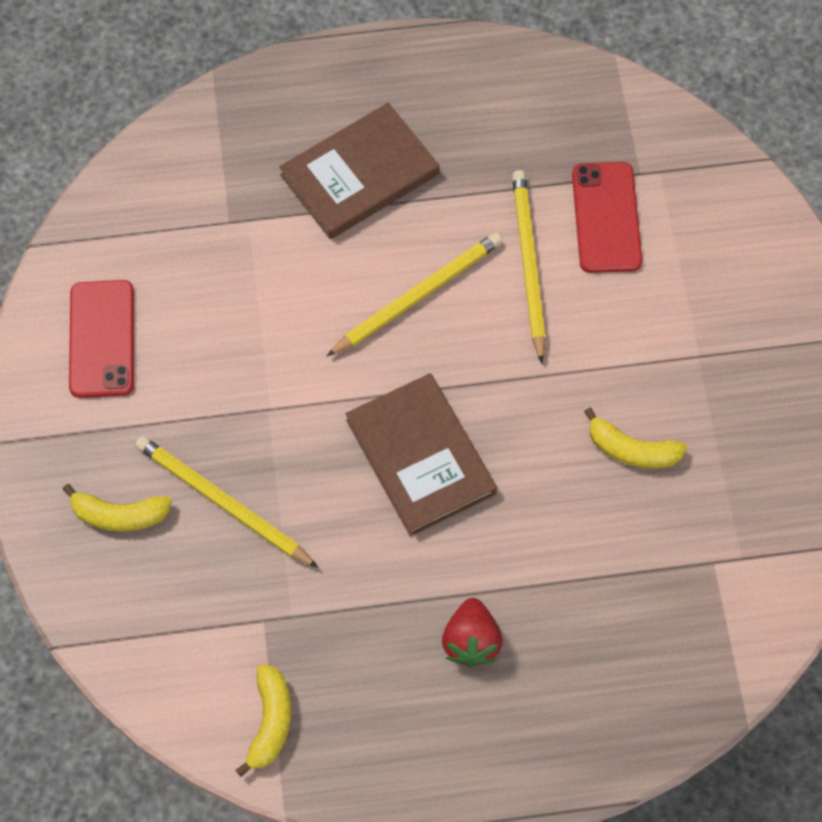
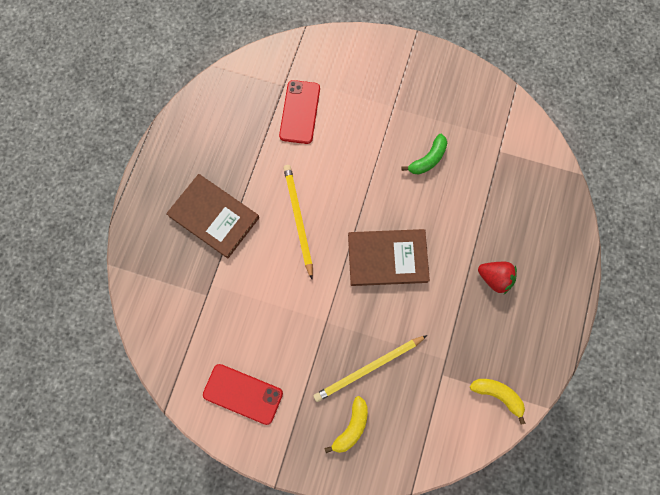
camera: 65 degrees left, 10 degrees up
brown book [279,103,439,239] -> brown book turned 45 degrees counterclockwise [166,174,259,258]
yellow pencil [512,170,546,364] -> none
red phone [572,162,642,273] -> red phone turned 75 degrees clockwise [279,80,320,144]
yellow banana [584,408,687,468] -> green banana [401,134,447,175]

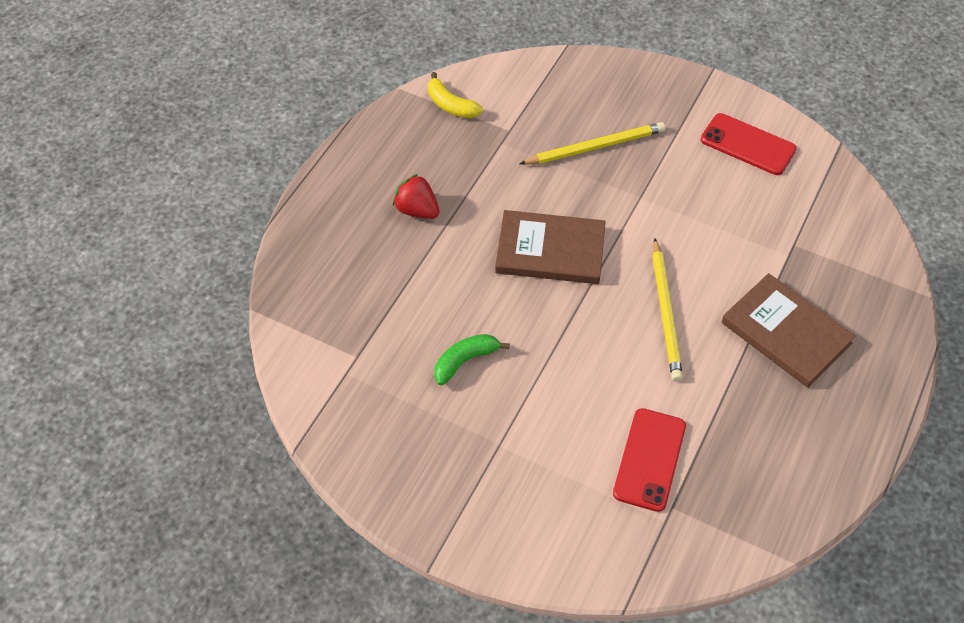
camera: 170 degrees left, 20 degrees down
yellow banana [325,396,368,453] -> none

